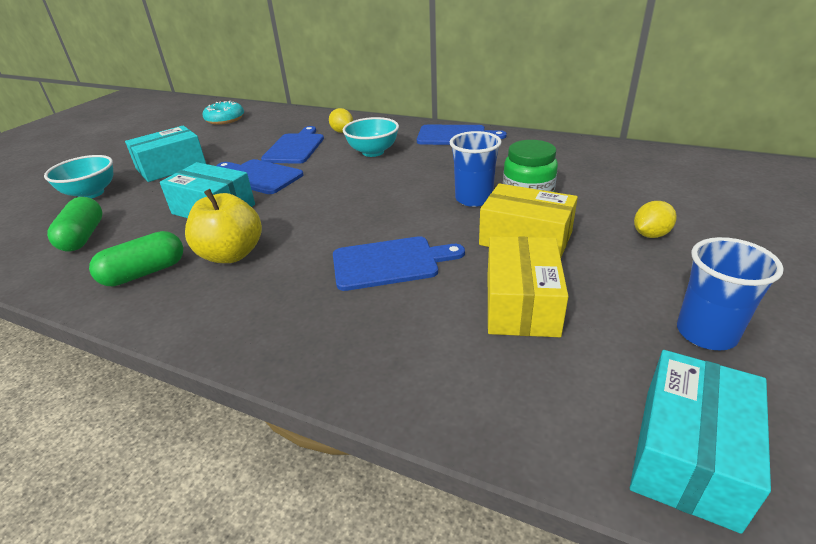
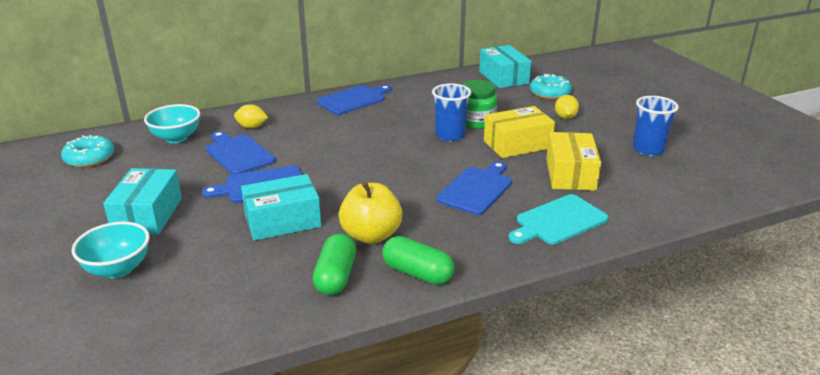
camera: 50 degrees left, 5 degrees down
green capsule [47,197,103,251] -> green capsule moved to [382,236,454,285]
turquoise bowl [343,117,399,157] -> turquoise bowl moved to [144,104,200,143]
yellow box [488,236,569,337] -> yellow box turned 45 degrees clockwise [546,132,601,191]
turquoise box [630,350,771,534] -> turquoise box moved to [479,45,531,88]
none -> turquoise cutting board [509,194,608,245]
none -> turquoise donut [530,74,572,100]

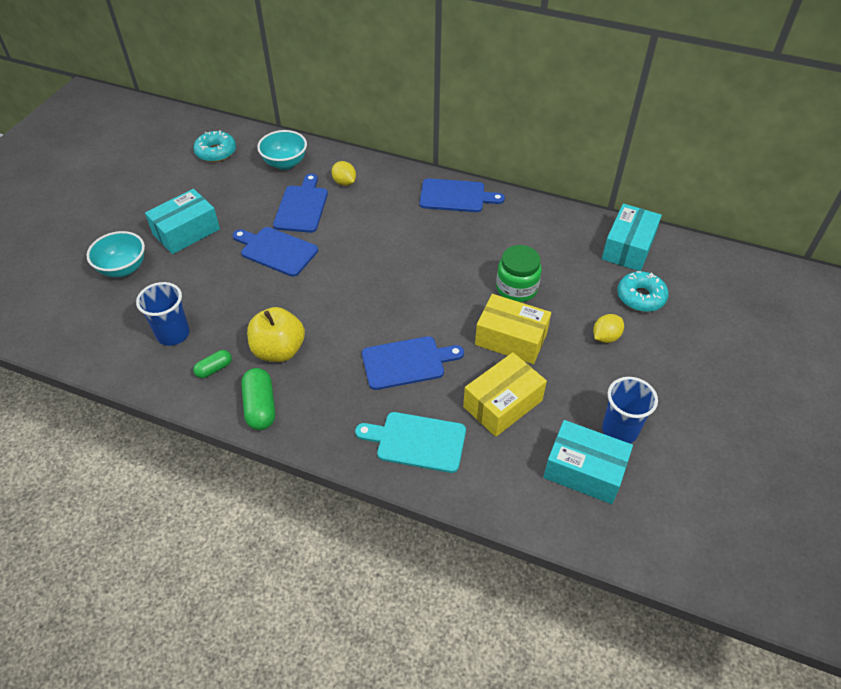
camera: 45 degrees right, 20 degrees up
turquoise box [241,174,321,241] -> turquoise box moved to [543,420,633,504]
green capsule [313,233,356,295] -> green capsule [193,350,232,378], size x0.60
blue cup [432,83,471,141] -> blue cup moved to [136,282,190,346]

